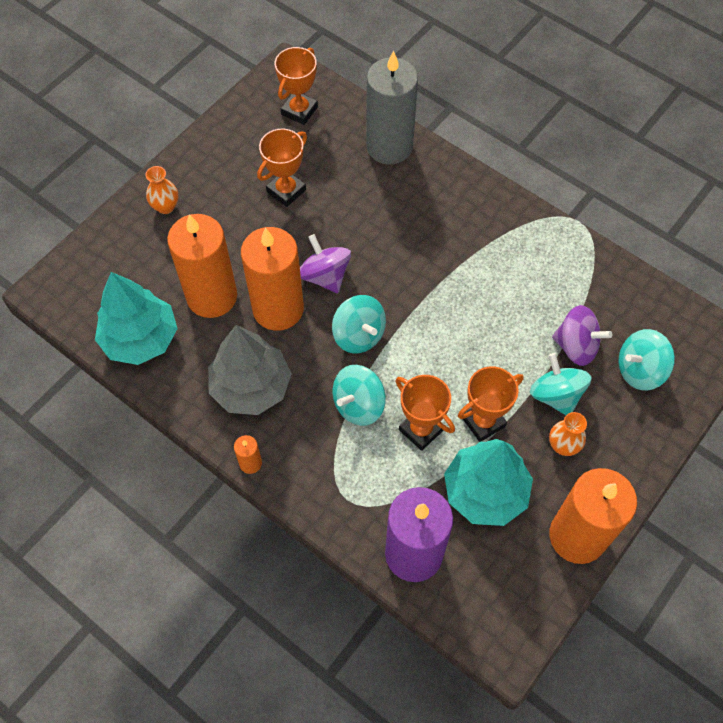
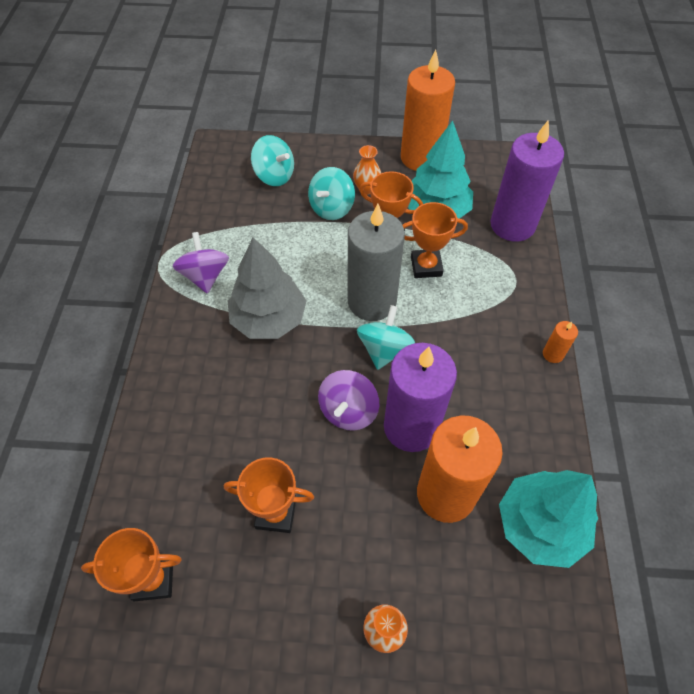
camera: 125 degrees left, 5 degrees down
grey tree [208,325,292,415] -> grey tree moved to [228,238,306,339]
orange candle [241,227,304,331] -> purple candle [384,343,457,452]
turquoise spinning top [333,365,386,426] -> none
grey candle [366,50,418,164] -> grey candle moved to [348,204,405,321]
orange trophy [395,375,455,451] -> orange trophy turned 75 degrees clockwise [403,202,468,278]
purple spinning top [552,305,612,366] -> purple spinning top moved to [173,232,229,293]

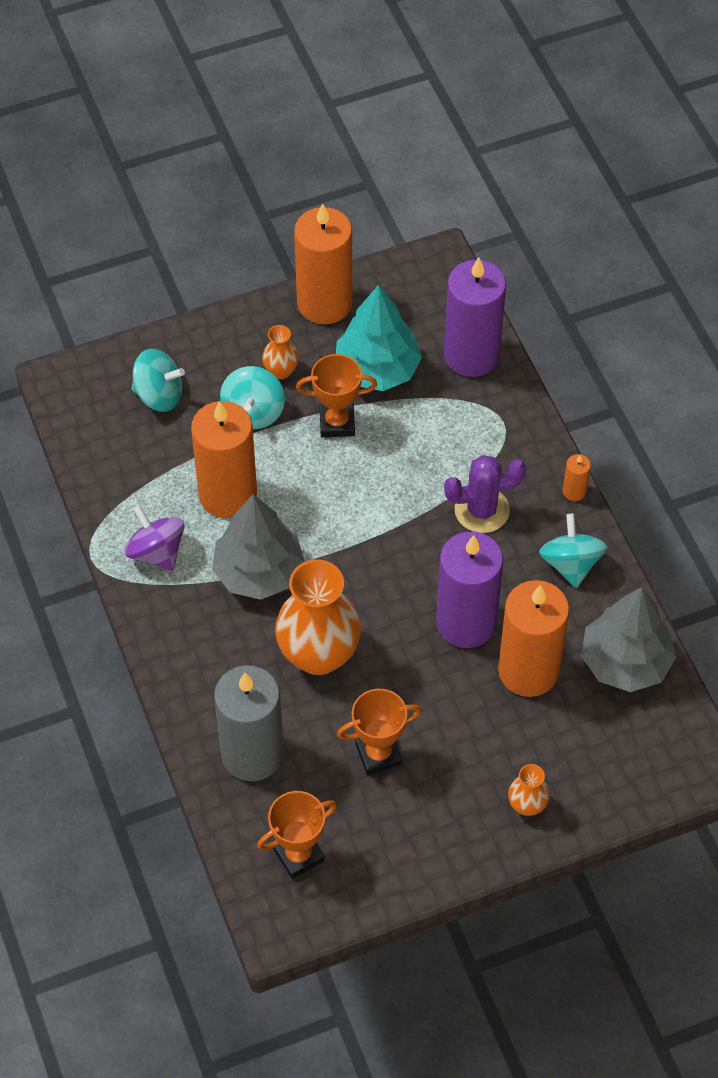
camera: 25 degrees left, 0 degrees up
purple spinning top [318,370,379,431] -> none
grey candle [348,204,405,321] -> grey candle moved to [214,665,284,781]
turquoise spinning top [357,305,415,370] -> turquoise spinning top moved to [539,514,607,588]
orange trophy [403,202,468,278] -> none
turquoise tree [499,470,598,568] -> grey tree [581,587,677,692]
none -> orange candle [191,401,257,518]
none -> orange vase [275,560,361,675]
none -> purple cactus [444,455,526,533]

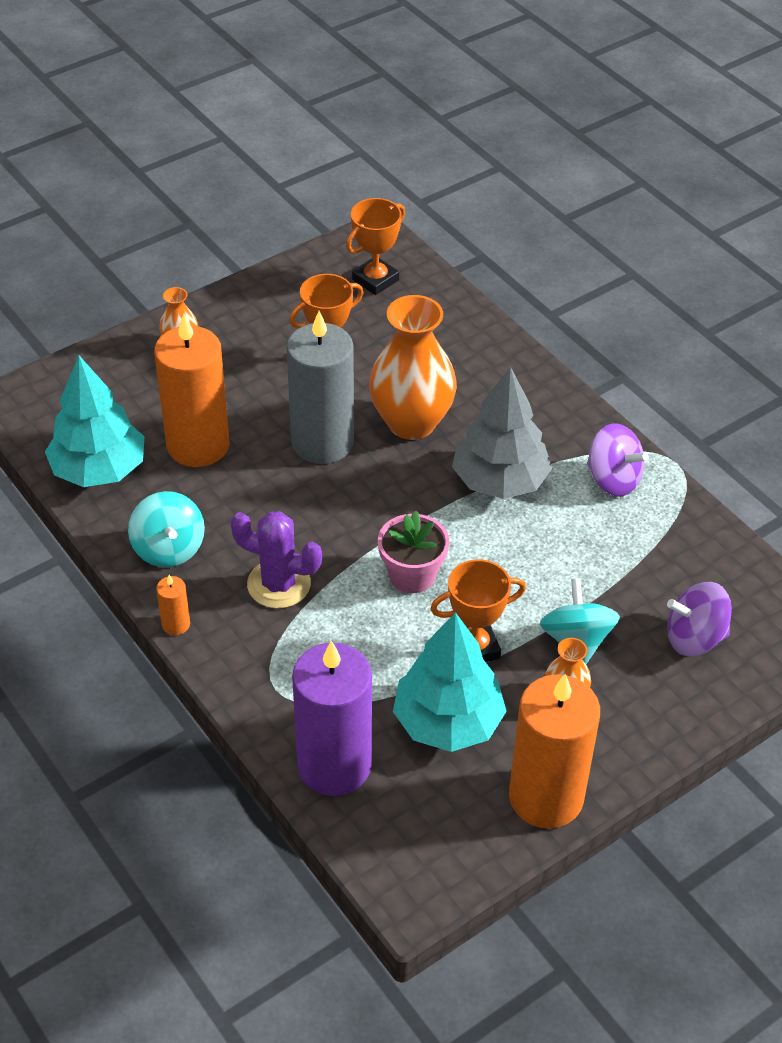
camera: 165 degrees right, 10 degrees down
turquoise spinning top [132,349,185,412] -> purple spinning top [667,582,732,656]
orange candle [191,401,257,518] -> none
grey candle [214,665,284,781] -> grey candle moved to [287,311,354,464]
purple candle [436,531,503,648] -> none
purple cactus [444,455,526,533] -> purple cactus turned 45 degrees clockwise [230,511,322,609]
grey tree [581,587,677,692] -> turquoise tree [45,356,145,487]
none -> pink flower pot [378,511,449,593]

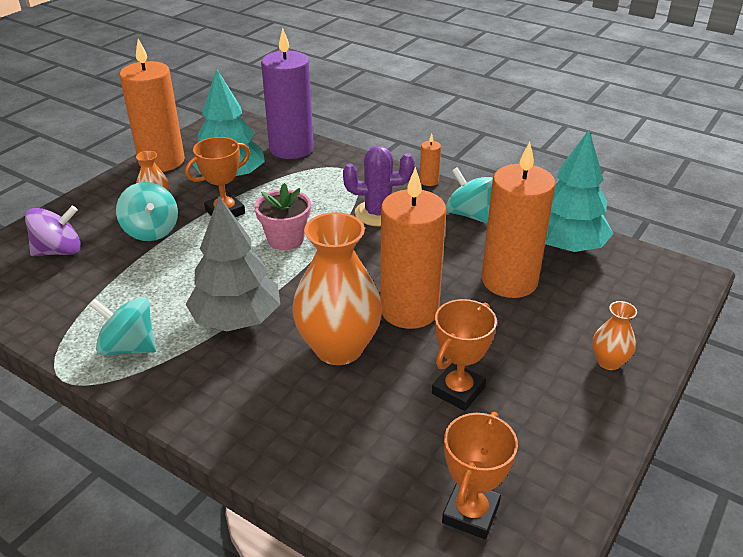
camera: 160 degrees right, 10 degrees down
grey candle [287,311,354,464] -> orange candle [380,167,446,329]
purple spinning top [587,423,649,497] -> turquoise spinning top [89,297,156,356]

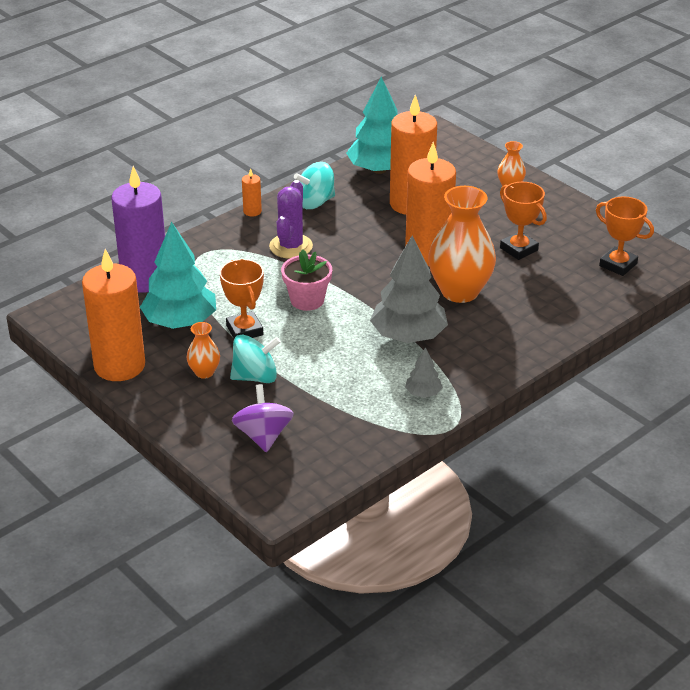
camera: 75 degrees left, 0 degrees up
turquoise spinning top [89,297,156,356] -> grey tree [405,347,443,398]

